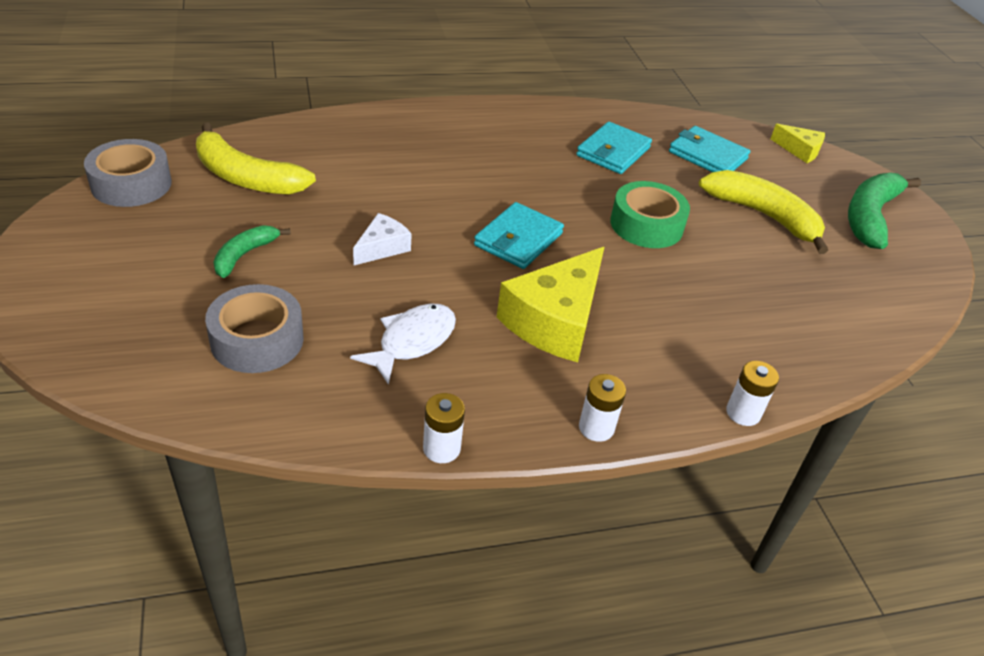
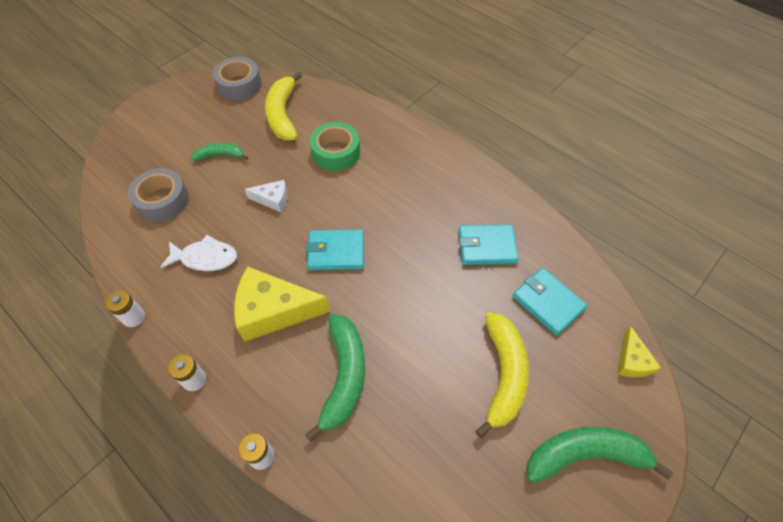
camera: 60 degrees right, 15 degrees up
green tape [610,181,690,248] -> green tape moved to [310,122,360,171]
turquoise wallet [669,126,750,172] -> turquoise wallet turned 45 degrees counterclockwise [512,268,587,336]
none -> green banana [305,314,365,442]

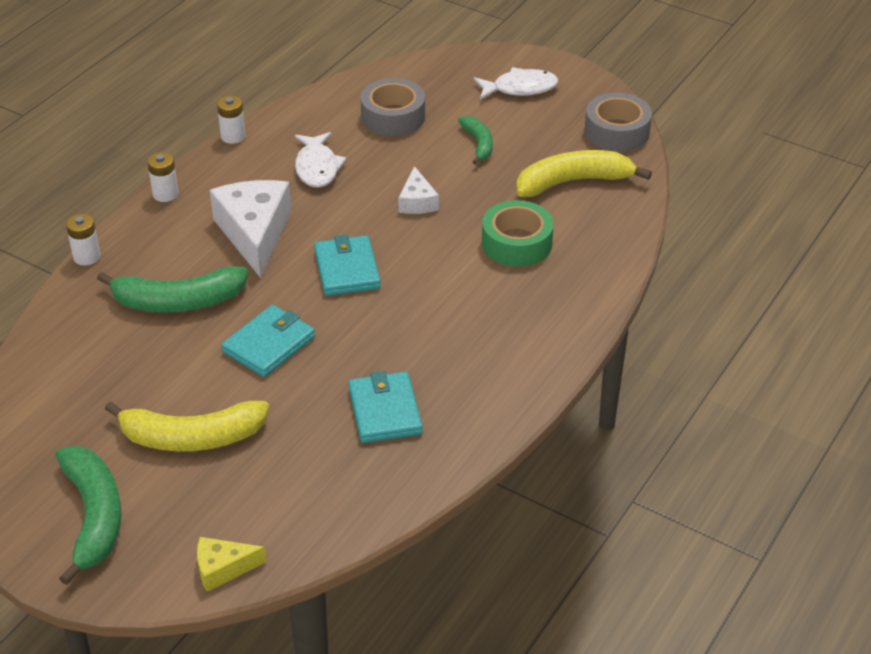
camera: 80 degrees right, 15 degrees down
yellow cheese [234,266,331,342] -> white cheese [210,180,292,278]
turquoise wallet [512,268,587,336] -> turquoise wallet moved to [222,305,315,377]
none -> white fish [473,67,558,100]

